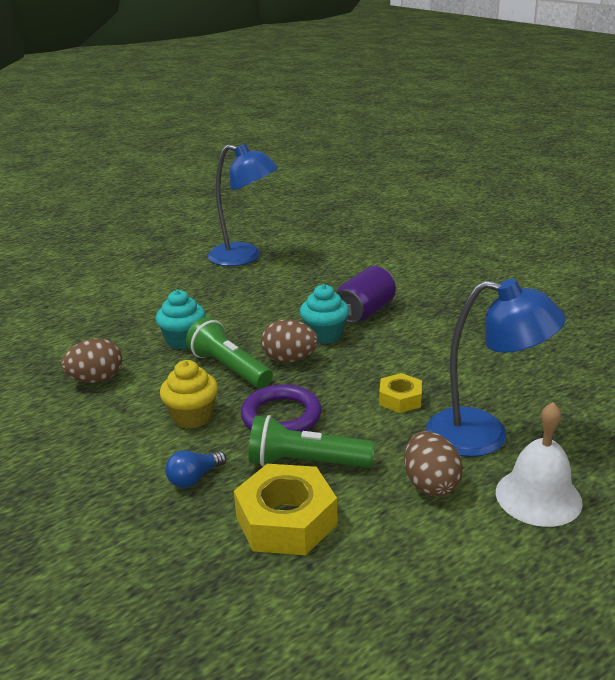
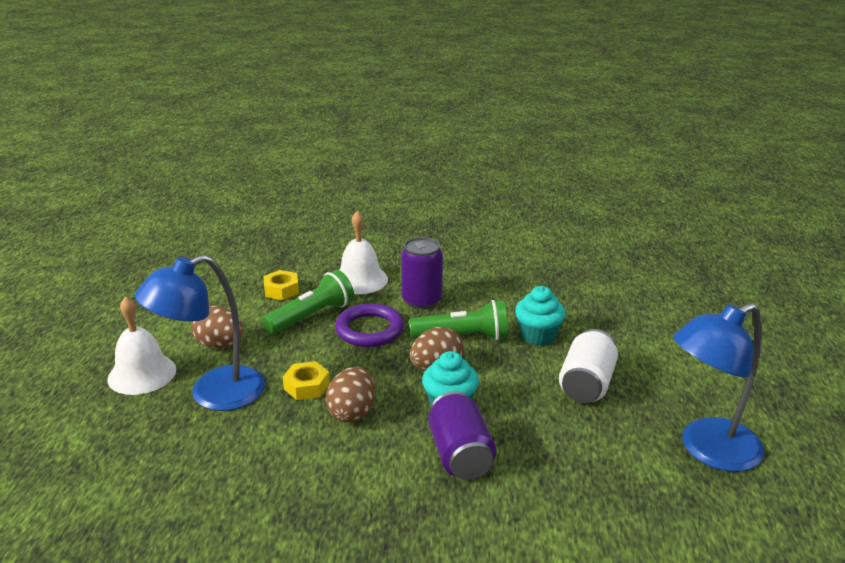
camera: 130 degrees right, 0 degrees up
brown egg [61,338,122,383] -> brown egg moved to [326,367,375,422]
yellow cupcake [160,360,218,429] -> purple can [401,237,443,309]
blue light bulb [165,451,226,488] -> white bell [340,211,388,294]
yellow nut [234,464,337,555] -> yellow nut [263,270,299,300], size x0.57
none -> white can [559,329,618,403]

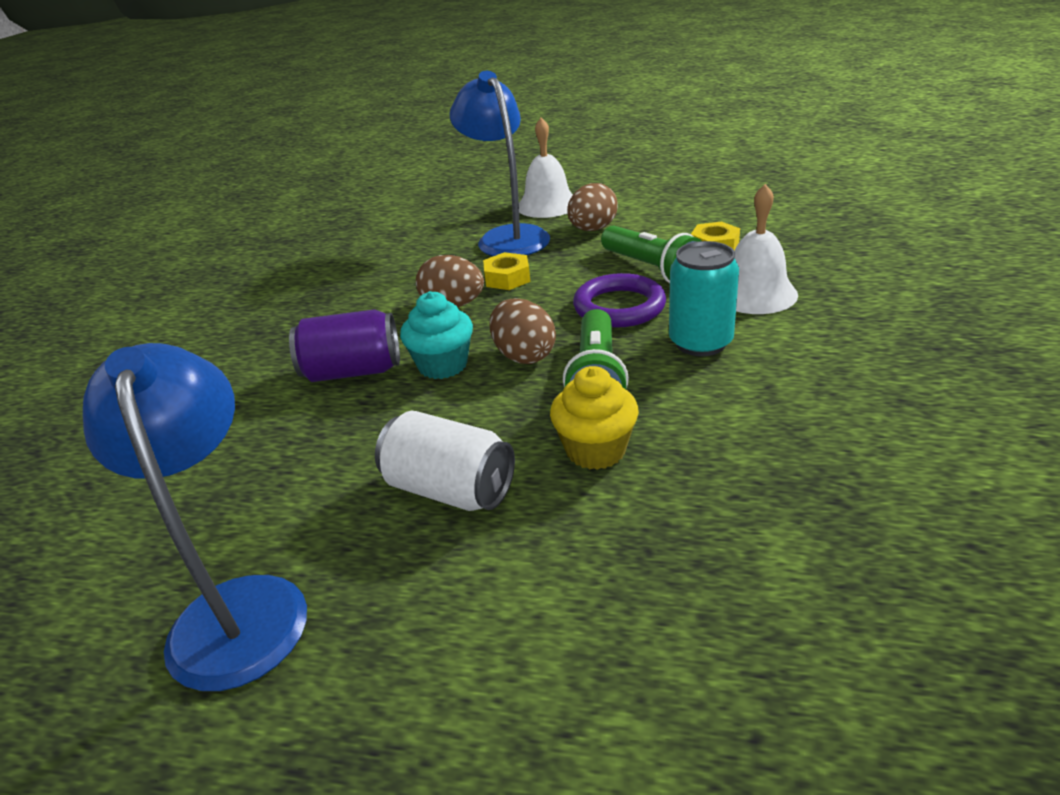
camera: 100 degrees right, 5 degrees up
purple can [401,237,443,309] -> turquoise can [669,241,739,356]
turquoise cupcake [515,286,565,345] -> yellow cupcake [550,366,639,470]

